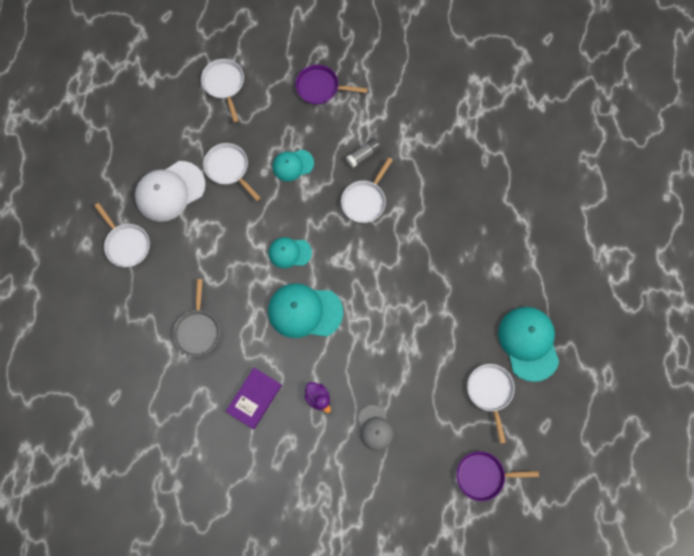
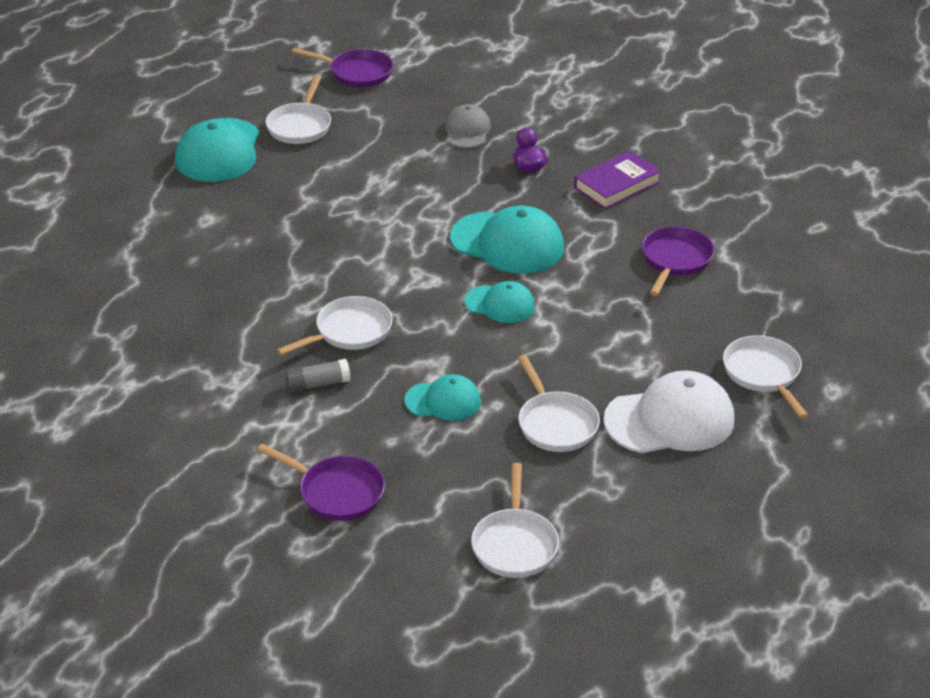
camera: 160 degrees left, 35 degrees down
grey pan [173,279,220,356] -> purple pan [642,226,714,296]

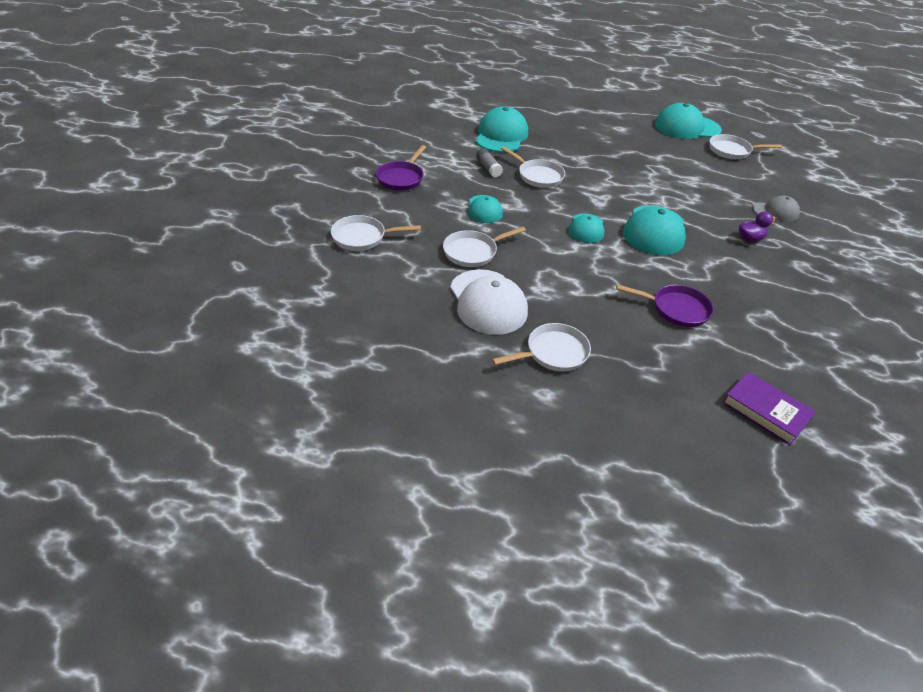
camera: 80 degrees right, 5 degrees up
purple pan [292,48,393,87] -> none
purple book [574,151,661,209] -> purple book moved to [722,371,816,445]
none -> turquoise cap [476,106,528,153]

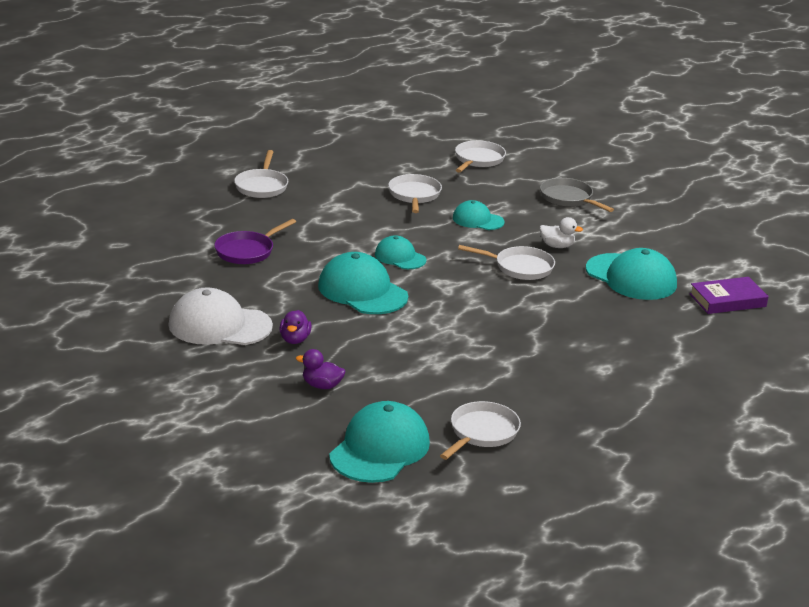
camera: 120 degrees right, 15 degrees down
purple pan [376,145,426,190] -> grey pan [540,178,614,212]
white cap [450,269,528,335] -> white cap moved to [169,287,273,345]
grey glue stick [476,148,503,177] -> white duck [540,217,583,248]
white pan [501,146,565,188] -> white pan turned 150 degrees counterclockwise [458,245,555,280]
turquoise cap [655,103,722,139] -> turquoise cap moved to [329,401,430,483]
purple book [722,371,816,445] -> purple book moved to [689,277,769,314]
grey cap [753,196,800,222] -> purple duck [296,349,345,389]

